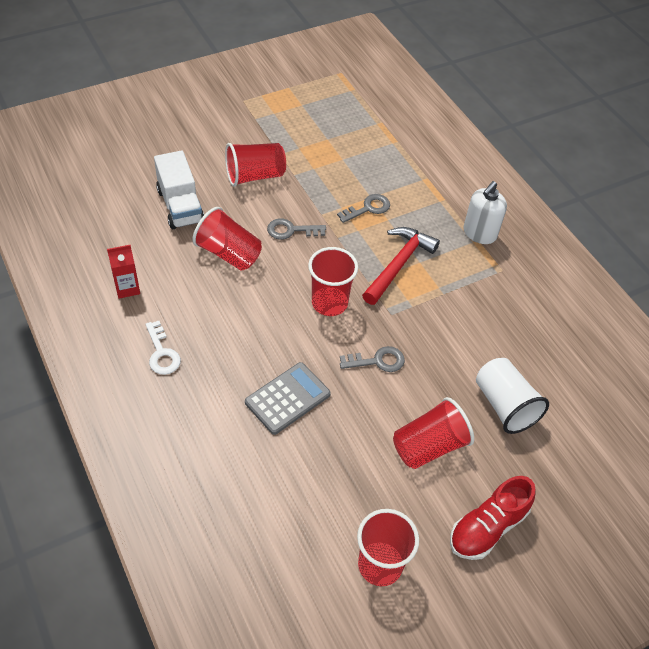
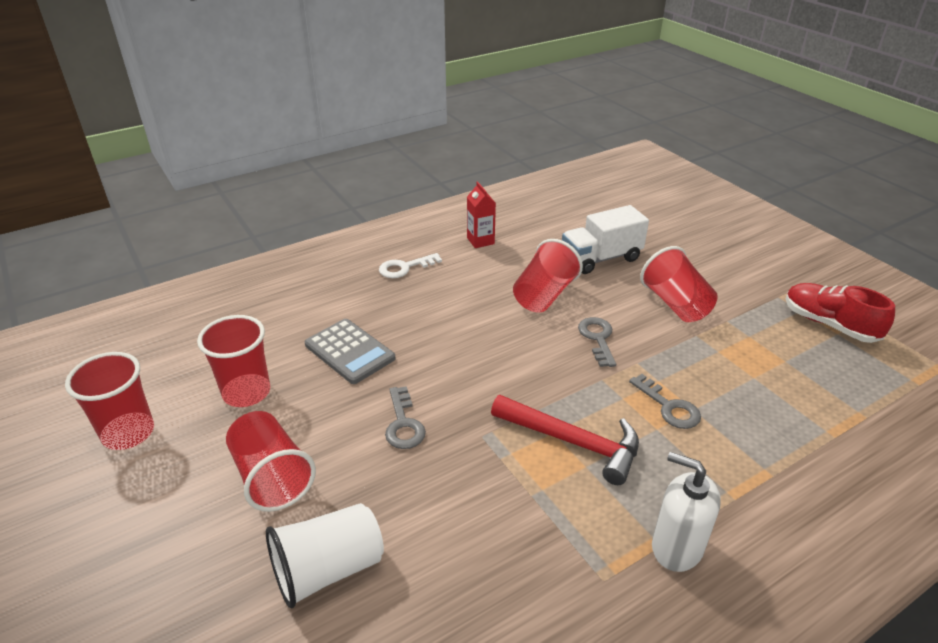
camera: 90 degrees right, 15 degrees down
red cup [308,247,358,316] -> red cup moved to [197,315,270,407]
red shoe [450,476,536,560] -> red shoe moved to [786,283,895,343]

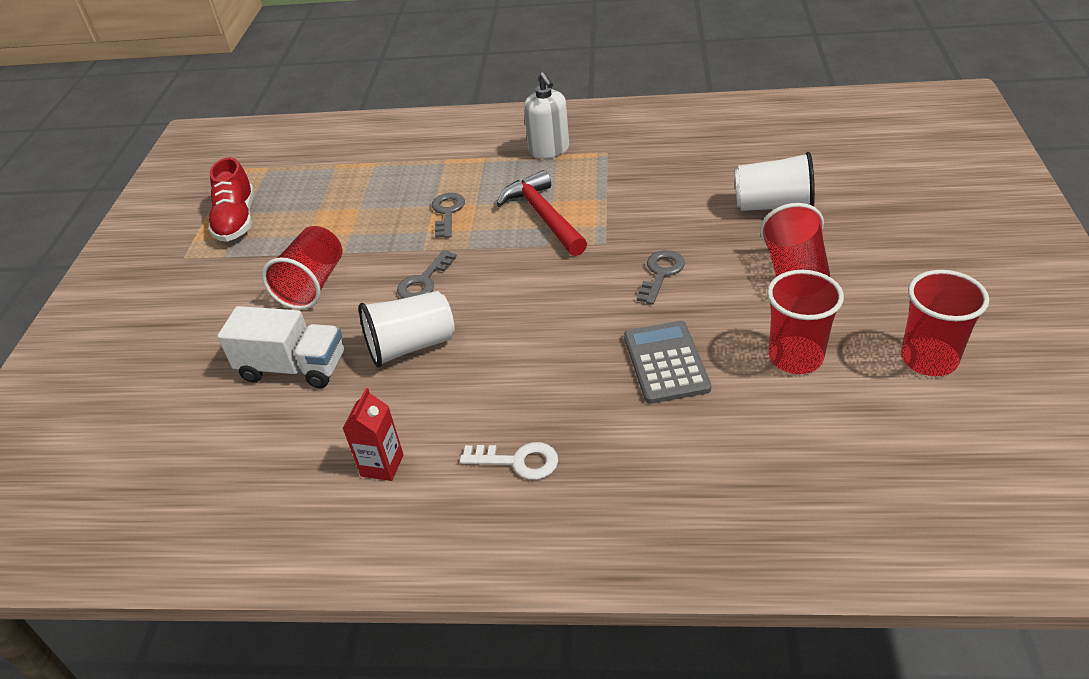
camera: 140 degrees left, 5 degrees up
red cup [513,239,583,313] -> white cup [359,291,455,367]

